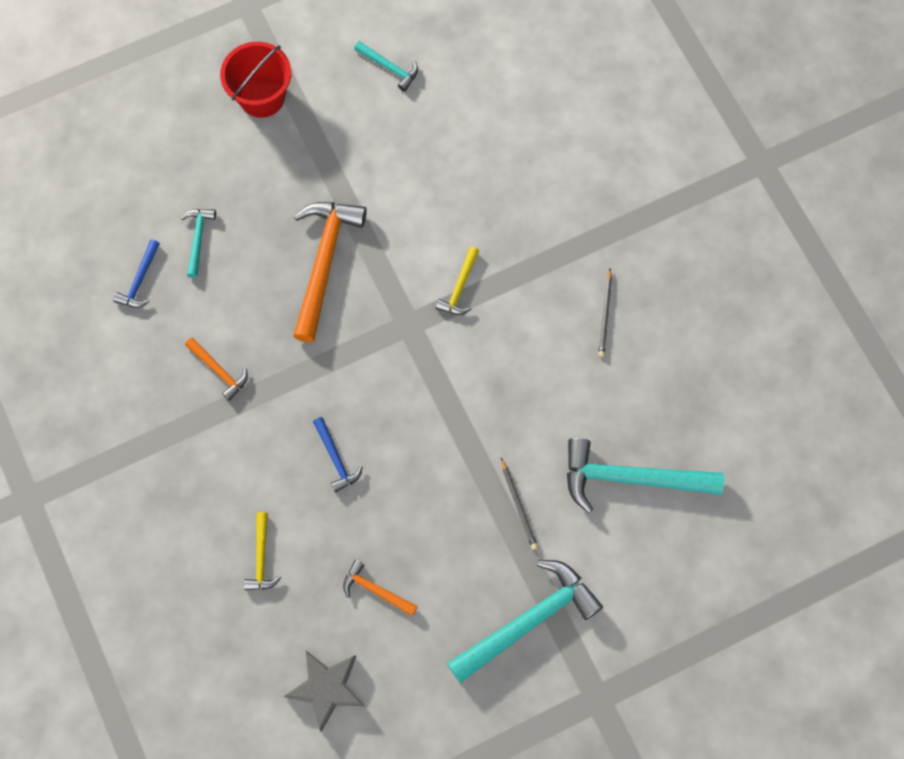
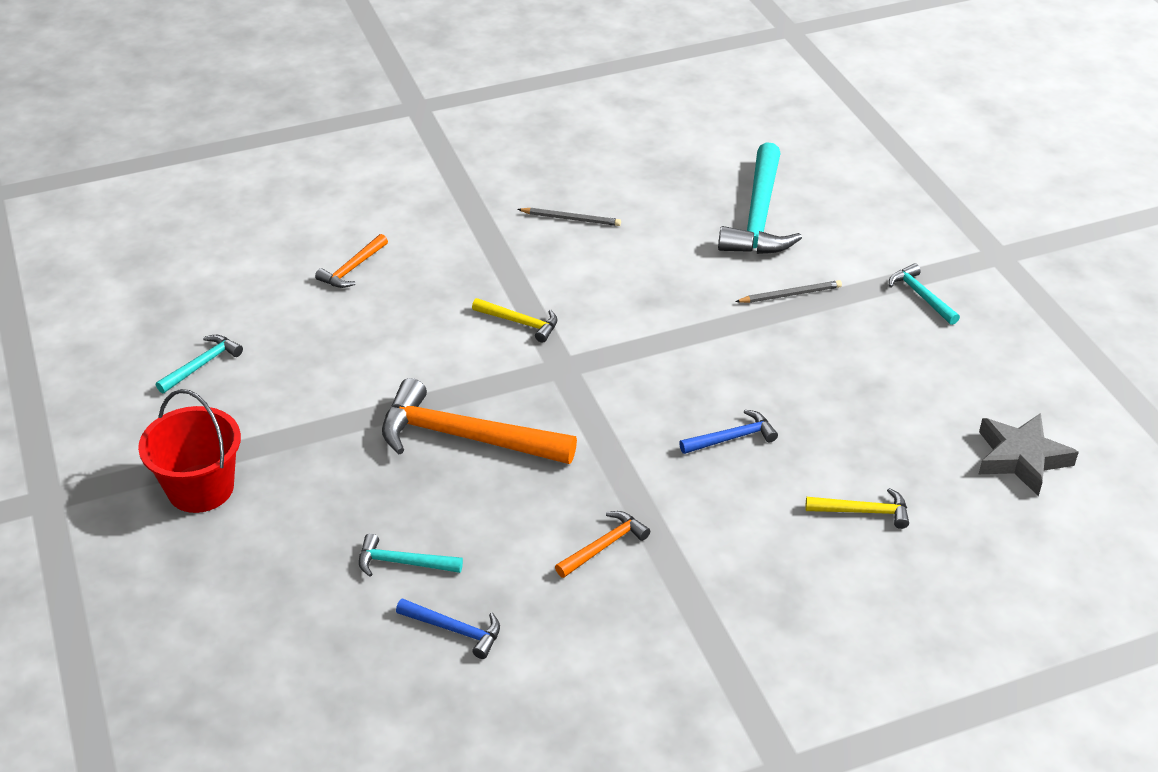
camera: 85 degrees left, 30 degrees down
orange hammer [343,560,418,616] -> orange hammer moved to [315,234,388,288]
turquoise hammer [447,560,603,683] -> turquoise hammer [889,263,960,325], size x0.49

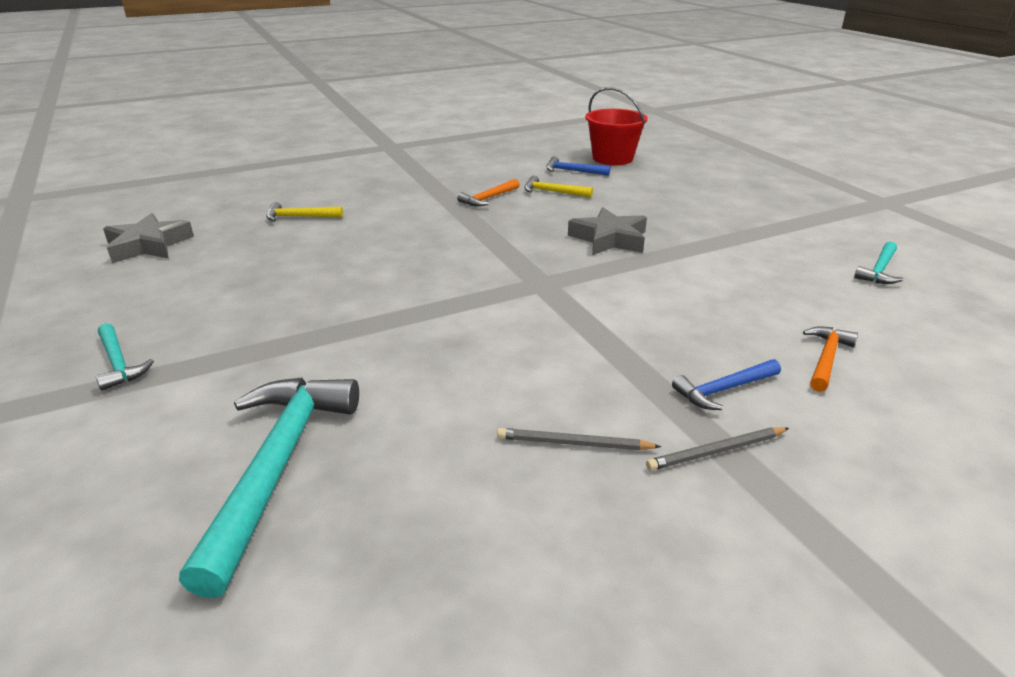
camera: 175 degrees right, 10 degrees down
red bucket [138,389,241,513] -> red bucket moved to [585,87,648,165]
turquoise hammer [359,533,463,577] -> none
orange hammer [382,378,577,464] -> grey star [568,207,647,255]
yellow hammer [472,298,557,343] -> yellow hammer moved to [525,176,593,198]
blue hammer [679,410,778,454] -> blue hammer moved to [672,359,781,410]
grey pencil [735,280,842,303] -> grey pencil moved to [646,427,789,471]

